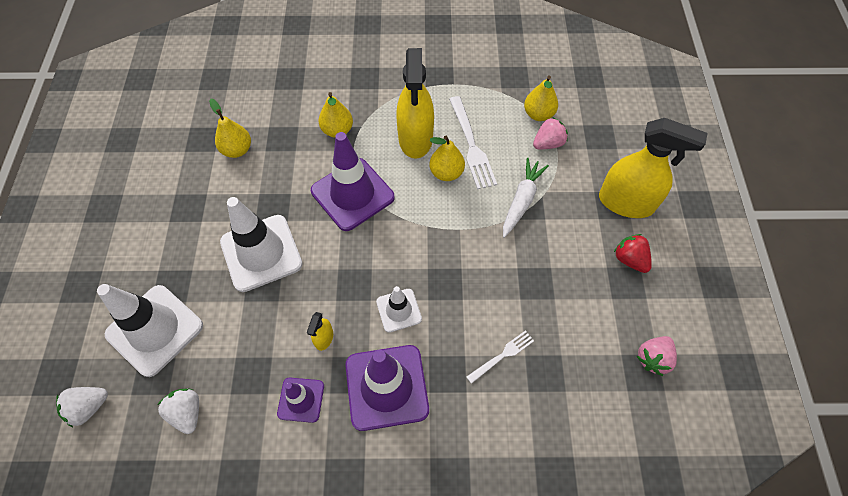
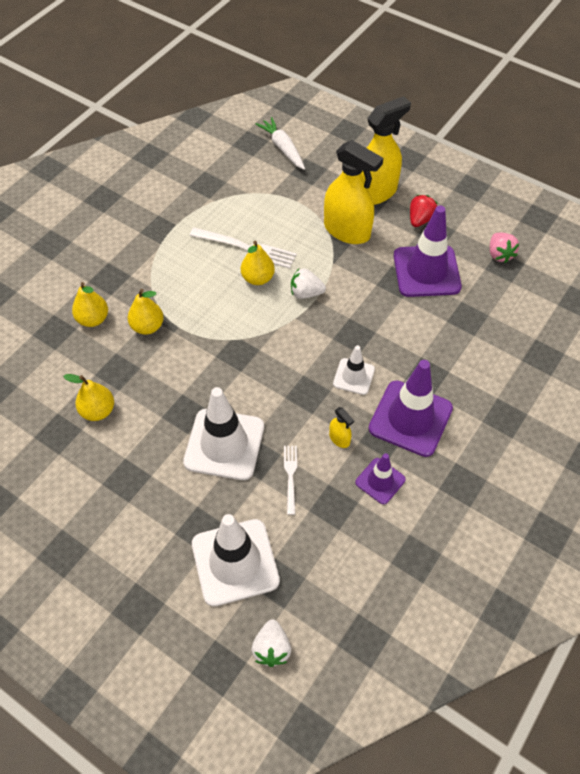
camera: 55 degrees left, 5 degrees down
white strawberry [158,389,199,434] -> white strawberry moved to [291,268,326,299]
purple traffic cone [311,132,395,231] -> purple traffic cone moved to [394,206,462,297]
yellow spray bottle [396,48,434,159] -> yellow spray bottle moved to [324,140,383,244]
white fork [466,330,534,384] -> white fork moved to [284,446,297,515]
white carrot [503,158,549,238] -> white carrot moved to [256,117,305,170]
yellow pear [524,75,558,121] -> yellow pear moved to [72,282,108,327]
pink strawberry [533,117,568,149] -> none
red strawberry [614,234,652,273] -> red strawberry turned 120 degrees clockwise [410,195,438,227]

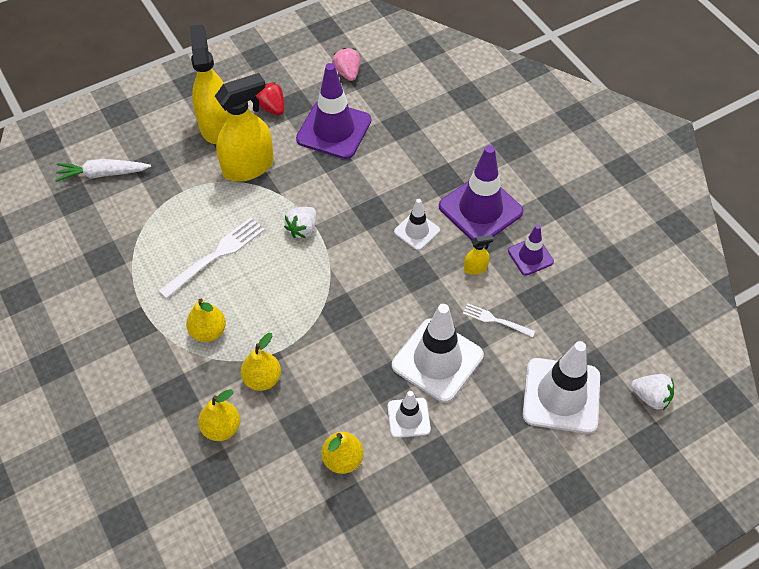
camera: 65 degrees left, 0 degrees up
yellow pear [241,240,275,285] -> yellow pear moved to [186,298,226,342]
pink strawberry [490,233,519,263] -> pink strawberry turned 120 degrees counterclockwise [332,48,360,81]
none -> white traffic cone [388,391,431,438]

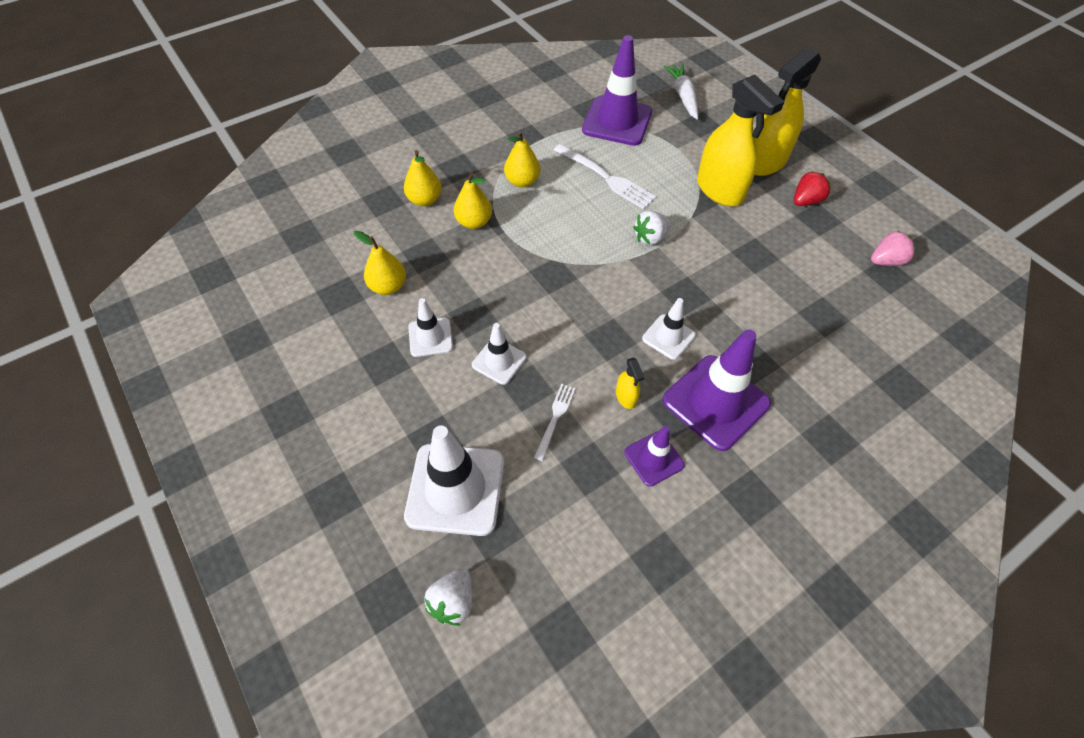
camera: 85 degrees right, 0 degrees up
yellow spray bottle [190,25,228,144] -> yellow spray bottle turned 150 degrees clockwise [755,47,821,176]
white strawberry [284,207,316,238] -> white strawberry turned 60 degrees counterclockwise [633,210,671,245]
purple traffic cone [296,63,371,159] -> purple traffic cone moved to [582,35,652,146]
white traffic cone [392,304,484,403] -> white traffic cone [472,323,526,385], size x0.54

